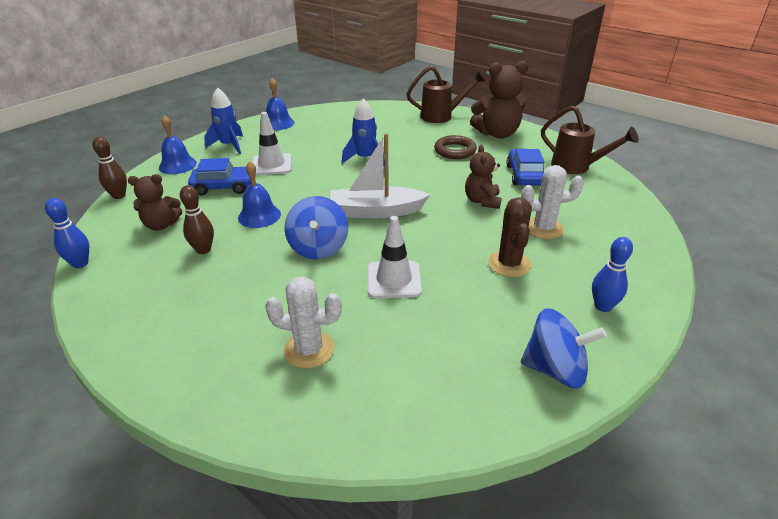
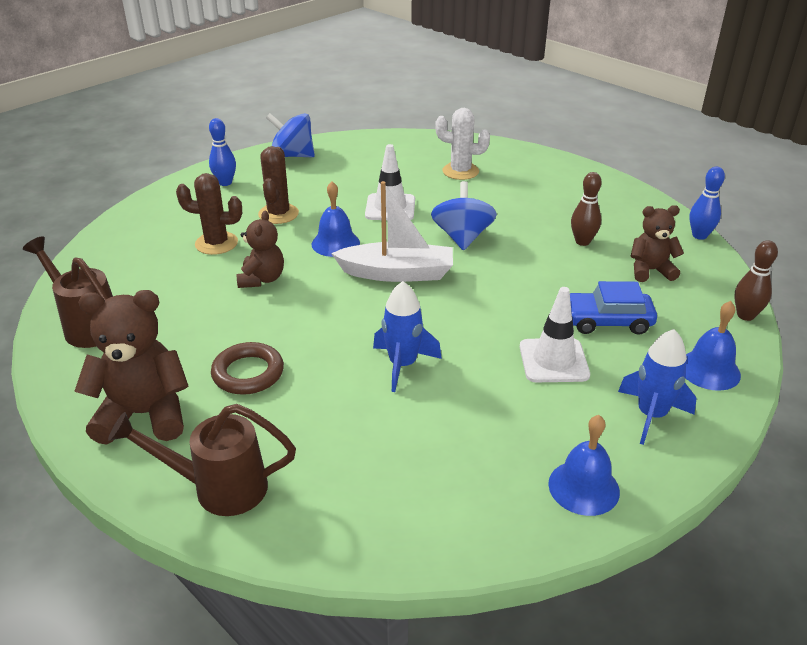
camera: 175 degrees left, 0 degrees up
blue bell [238,161,281,228] -> blue bell moved to [311,181,360,257]
blue car [506,149,544,186] -> none
white cactus [521,165,584,239] -> brown cactus [176,173,242,255]

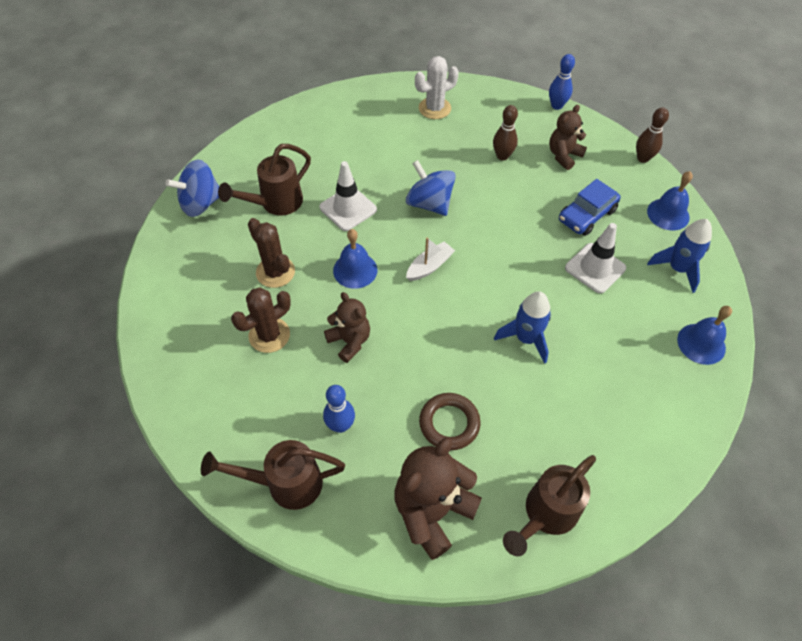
camera: 45 degrees left, 20 degrees up
blue bowling pin [209,118,236,186] -> blue bowling pin moved to [323,385,355,433]
white boat [331,181,453,282] -> white boat [406,237,455,281], size x0.57
white cactus [435,108,490,180] -> white cactus moved to [415,56,459,119]
none -> brown watering can [218,144,311,215]

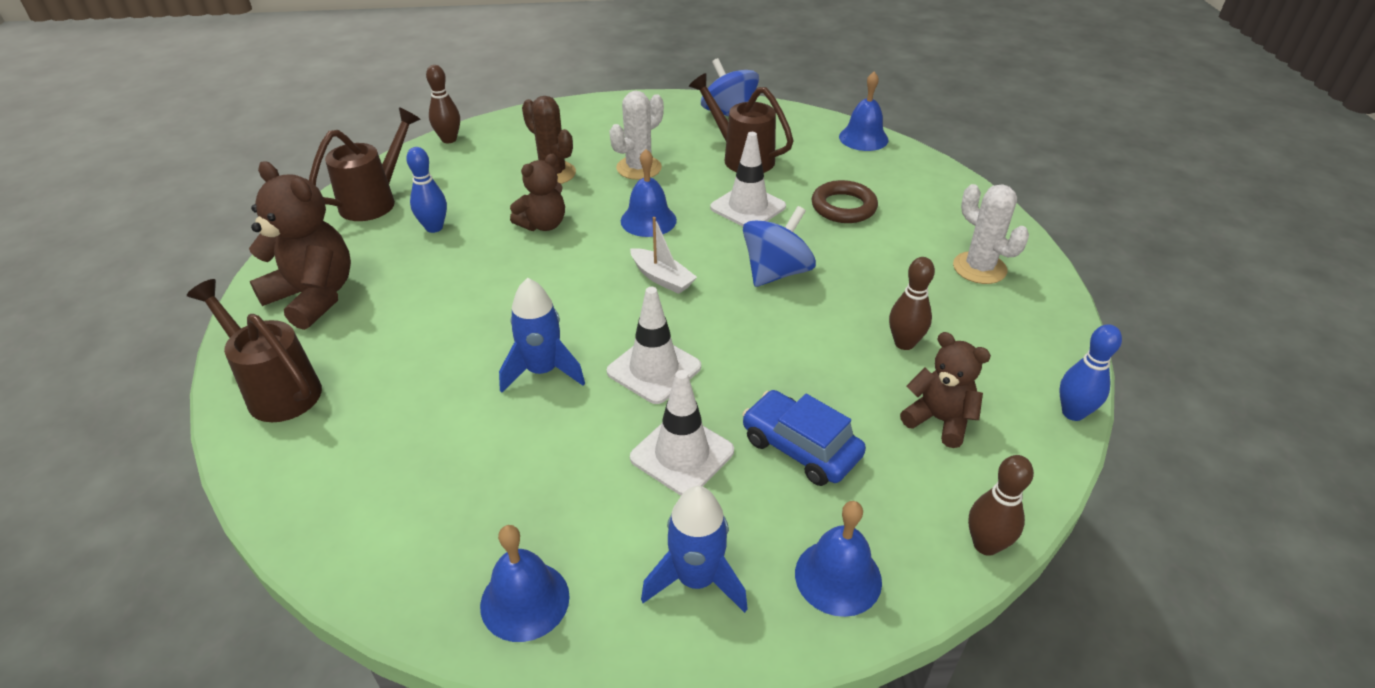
camera: 85 degrees right, 15 degrees down
brown watering can [201,440,345,510] -> brown watering can turned 45 degrees clockwise [309,107,421,221]
brown cactus [248,218,295,288] -> white cactus [610,91,664,180]
brown ring [419,393,481,450] -> brown ring moved to [811,180,878,223]
none -> brown bowling pin [426,65,460,143]
none -> white traffic cone [607,287,701,404]
none -> blue bell [839,72,889,151]

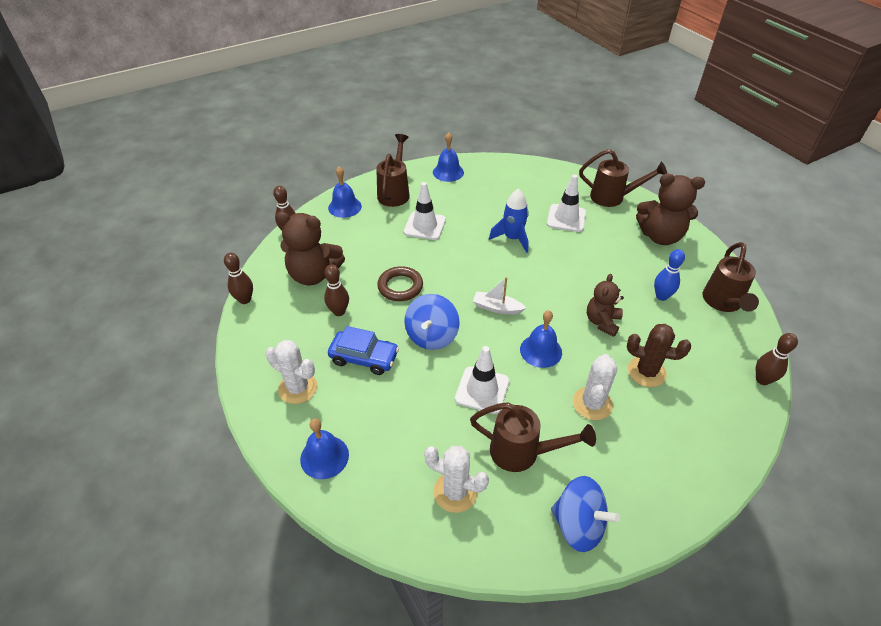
camera: 155 degrees right, 5 degrees up
white traffic cone [607,287,701,404] -> white traffic cone moved to [547,174,586,232]
blue rocket [641,486,748,613] -> brown watering can [376,134,410,207]
blue car [742,390,866,486] -> blue car moved to [328,326,399,375]
brown ring [811,180,878,223] -> brown ring moved to [377,266,423,301]
blue bell [839,72,889,151] -> blue bell moved to [300,419,349,479]
brown teddy bear [900,332,991,448] -> brown teddy bear [275,212,345,286], size x1.61
blue bowling pin [1059,324,1122,421] -> brown bowling pin [224,253,253,304]
none -> white cactus [424,446,489,513]

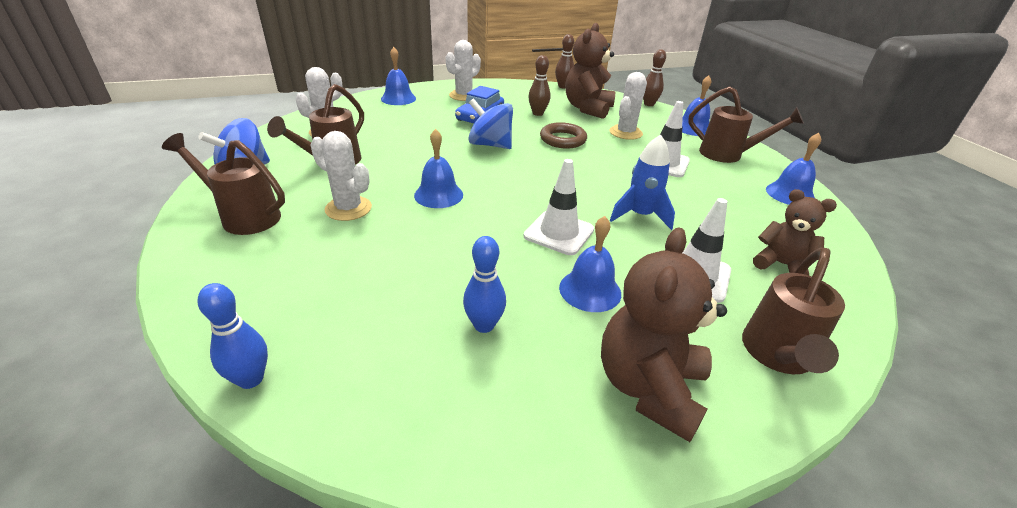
camera: 100 degrees right, 10 degrees down
white traffic cone [455,346,510,414] -> white traffic cone moved to [524,159,594,255]
white boat [473,277,526,315] -> none
brown teddy bear [587,274,624,337] -> brown teddy bear moved to [753,189,837,275]
brown cactus [627,324,691,387] -> none
brown watering can [702,242,759,312] -> brown watering can moved to [162,133,285,235]
brown bowling pin [756,333,798,385] -> blue bowling pin [197,283,268,389]
none -> blue bell [559,216,621,312]
none -> white cactus [609,72,647,140]

